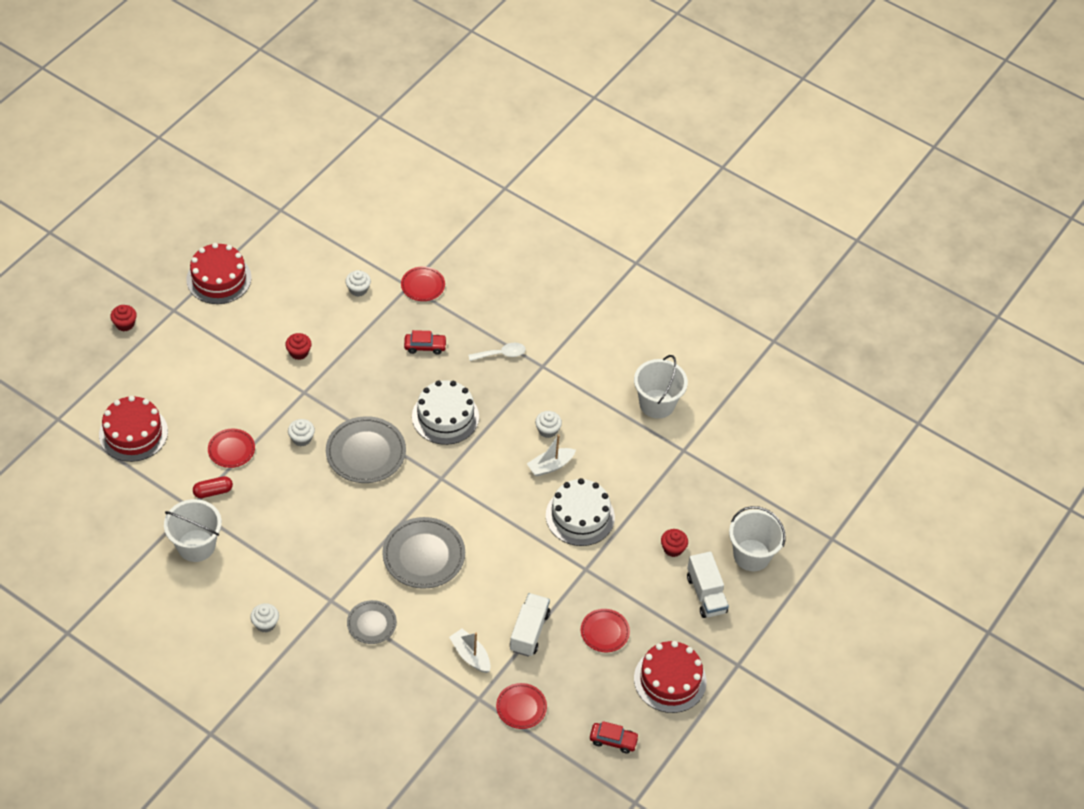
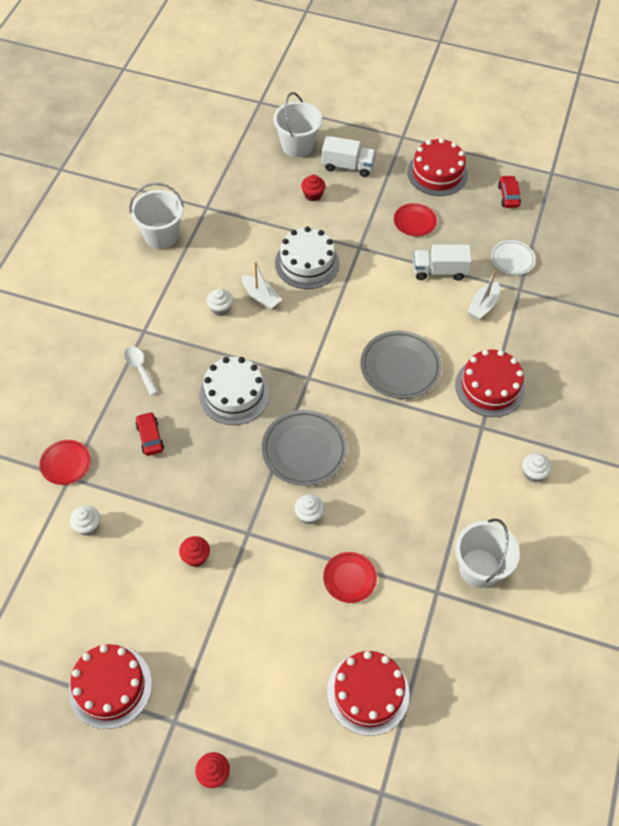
camera: 105 degrees left, 5 degrees up
red capsule [193,476,233,498] -> none
grey plate [347,600,397,644] -> red cake [455,349,525,417]
red plate [496,683,547,729] -> white plate [491,240,535,275]
white truck [687,552,729,618] -> white truck turned 45 degrees clockwise [322,136,376,177]

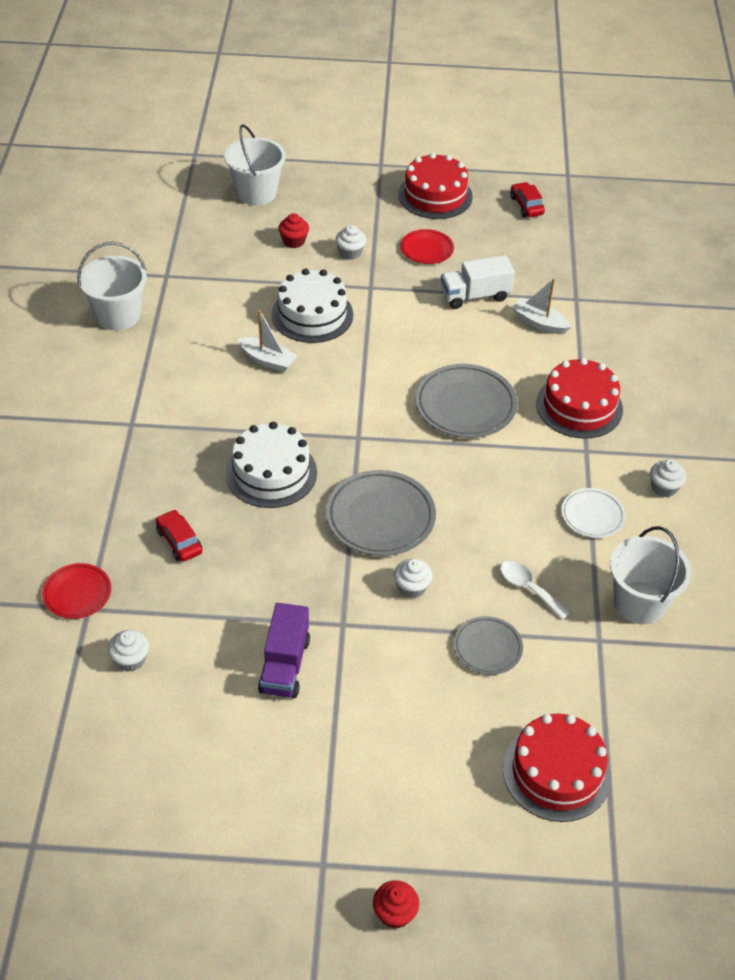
camera: 15 degrees left, 10 degrees down
red cake [68,644,152,729] -> none
white spoon [124,346,158,395] -> white spoon moved to [500,561,570,620]
red cupcake [179,536,210,567] -> purple truck [258,603,310,698]
white cupcake [207,289,233,316] -> white cupcake moved to [335,225,366,260]
white truck [322,136,376,177] -> none
red plate [323,552,377,603] -> grey plate [453,616,523,675]
white boat [467,270,500,320] -> white boat turned 105 degrees clockwise [512,278,571,334]
white plate [491,240,535,275] -> white plate moved to [561,488,626,538]

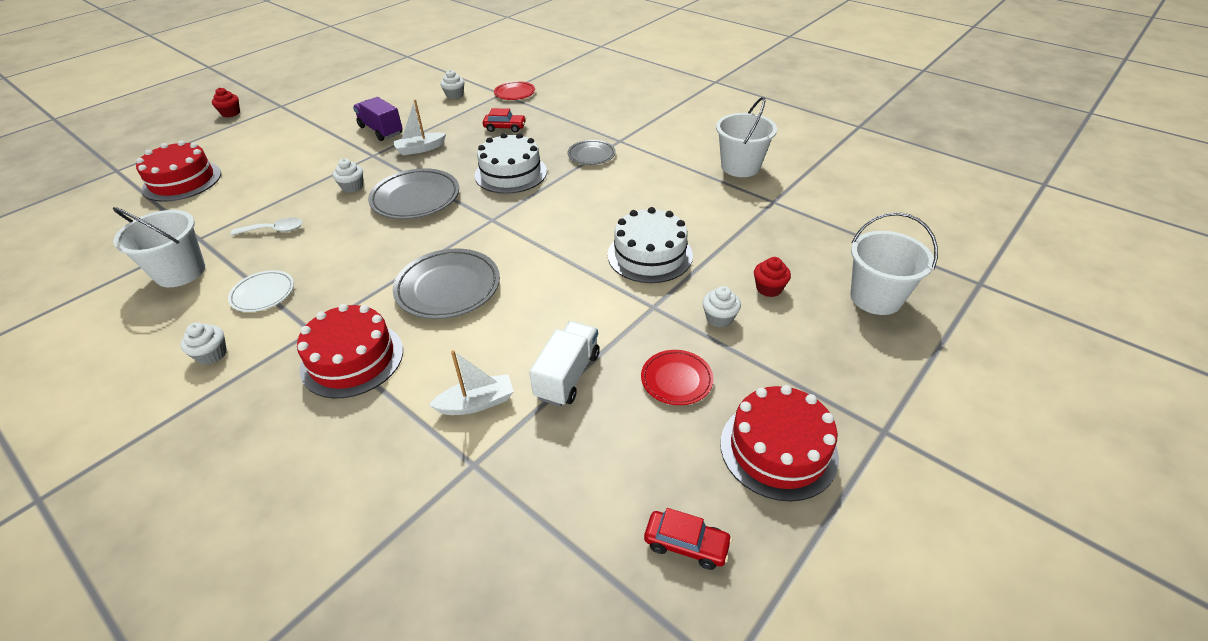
camera: 130 degrees right, 5 degrees down
white boat [238,310,297,372] -> white boat moved to [393,99,446,155]
grey plate [453,616,523,675] -> grey plate moved to [568,140,616,165]

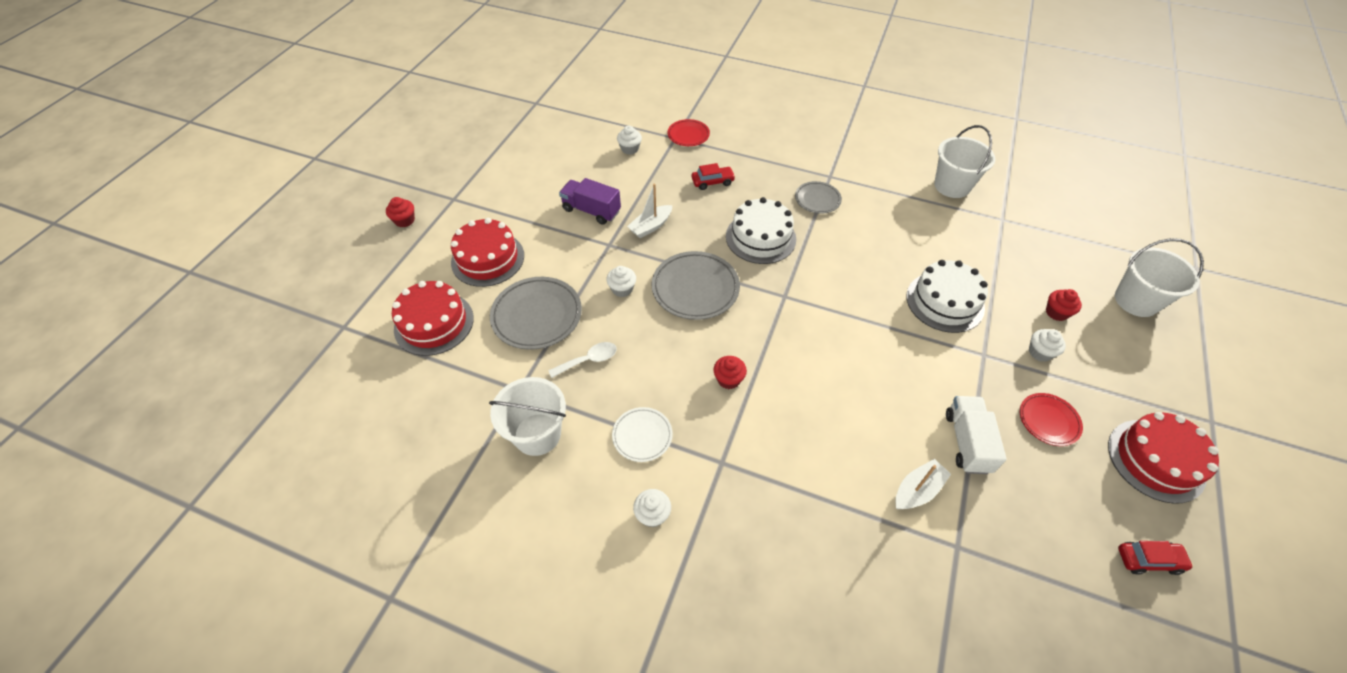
camera: 20 degrees left, 10 degrees up
red cake [297,304,403,399] -> red cake moved to [451,218,524,287]
grey plate [393,248,500,319] -> grey plate moved to [490,277,582,350]
none -> red cupcake [713,356,747,389]

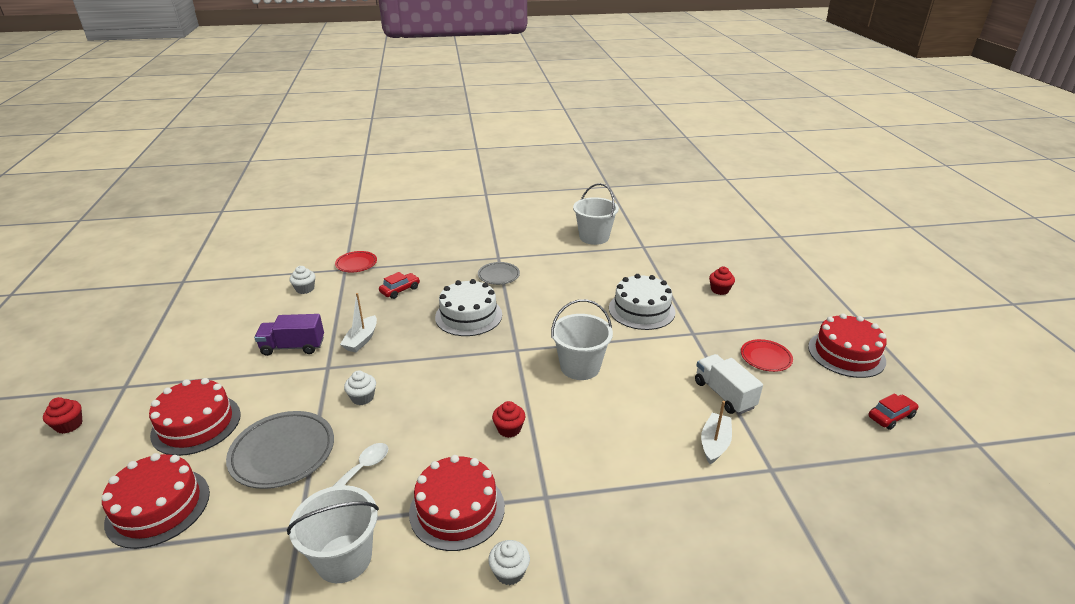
camera: 30 degrees left, 20 degrees down
white plate [612,407,673,462] -> red cake [409,455,505,551]
grey plate [652,251,740,320] -> none
white cupcake [1029,329,1066,362] -> none
white bucket [1115,238,1204,317] -> white bucket moved to [551,299,613,380]

